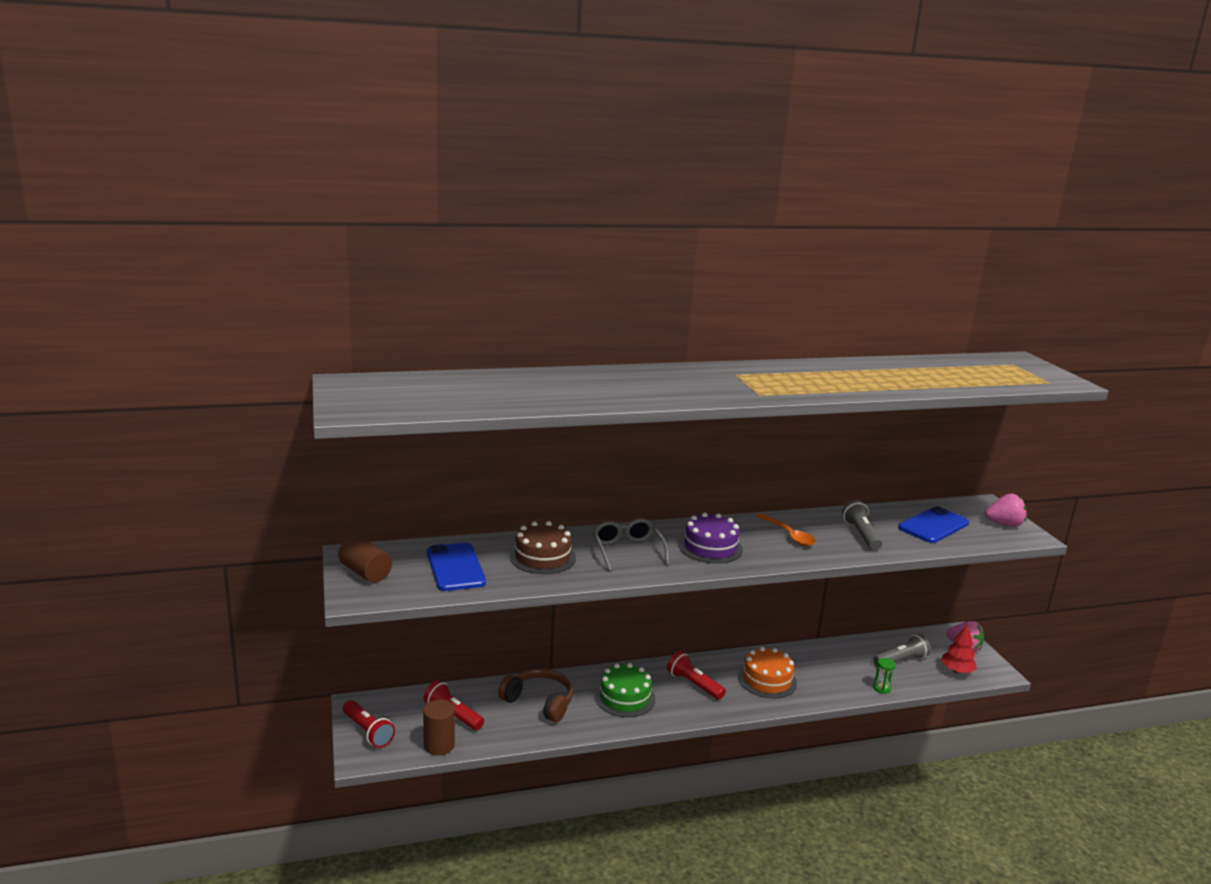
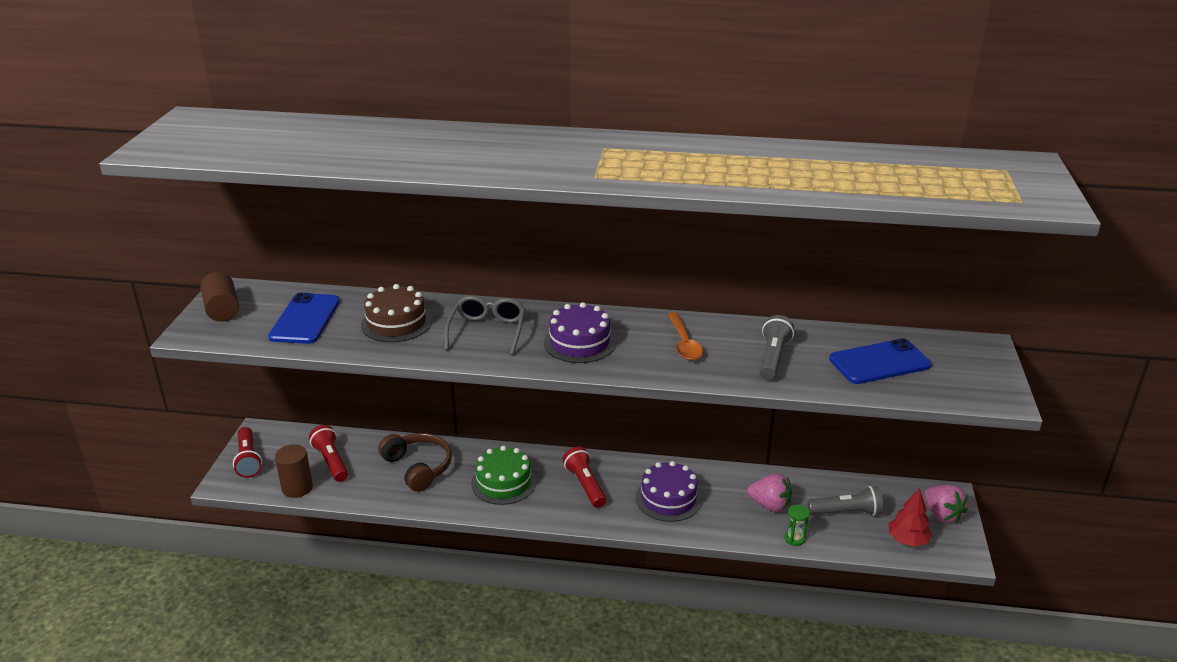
camera: 25 degrees right, 10 degrees up
orange cake [738,647,797,698] -> purple cake [636,461,702,522]
pink strawberry [985,493,1027,527] -> pink strawberry moved to [747,473,792,512]

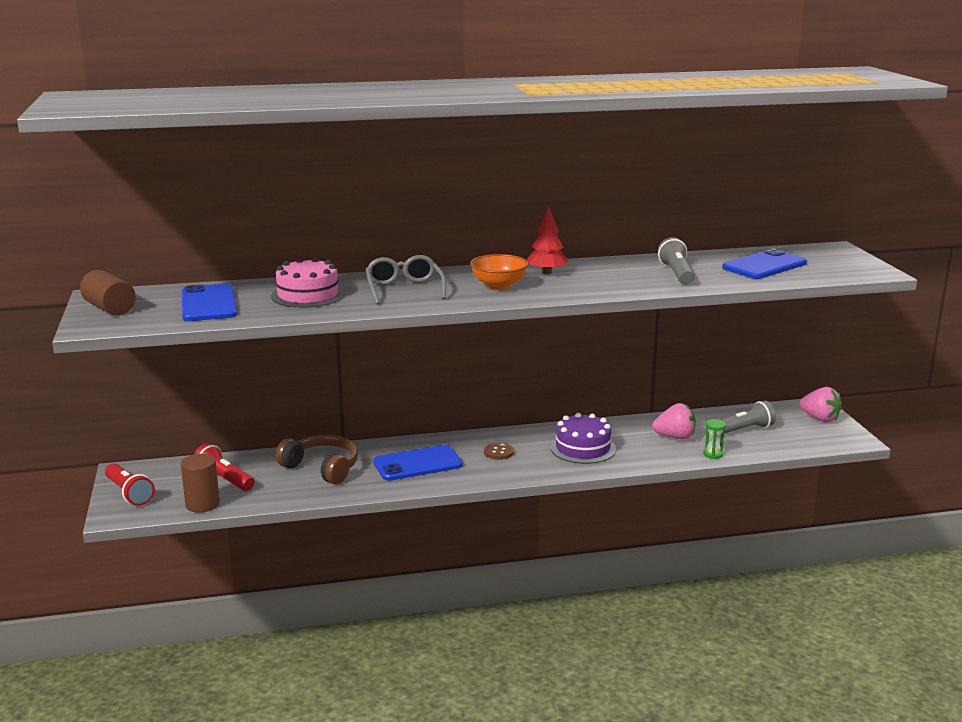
camera: 20 degrees left, 10 degrees down
brown cake [361,284,432,342] -> pink cake [271,257,345,308]
green cake [471,446,536,505] -> blue phone [373,445,463,481]
purple cake [544,302,616,363] -> orange bowl [470,254,528,289]
red flashlight [563,447,606,508] -> brown button [484,443,514,460]
orange spoon [668,312,703,360] -> none
red tree [889,488,932,547] -> red tree moved to [526,206,568,274]

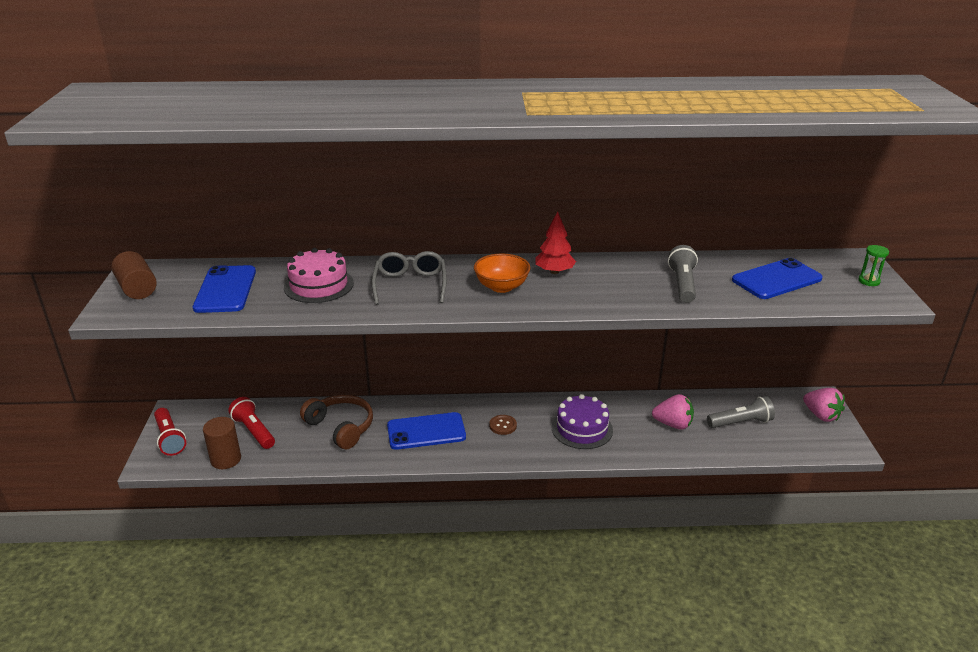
camera: 10 degrees right, 10 degrees up
green hourglass [703,419,726,459] -> green hourglass moved to [858,245,889,286]

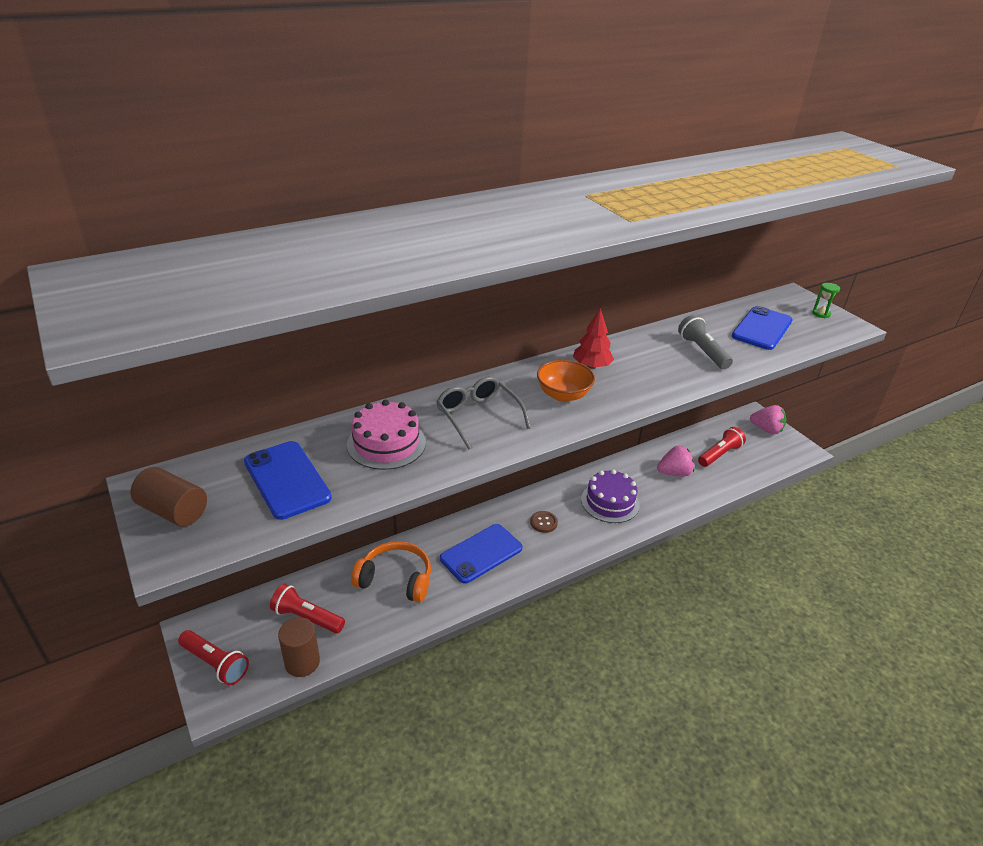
camera: 30 degrees left, 5 degrees up
brown headphones [300,394,373,449] -> orange headphones [351,541,431,603]
grey flashlight [707,396,775,428] -> red flashlight [698,427,746,467]

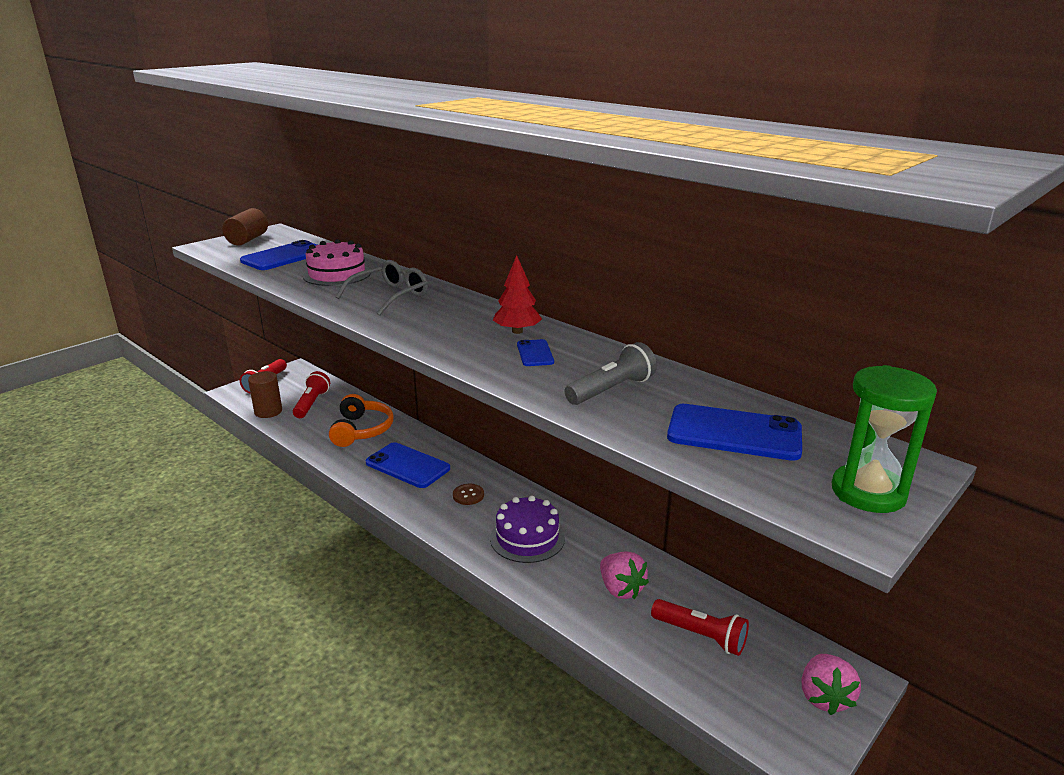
camera: 75 degrees right, 10 degrees down
orange bowl [537,360,595,402] -> none
green hourglass [812,283,840,318] -> green hourglass [832,365,937,513], size x2.01
none -> blue phone [517,339,554,366]

